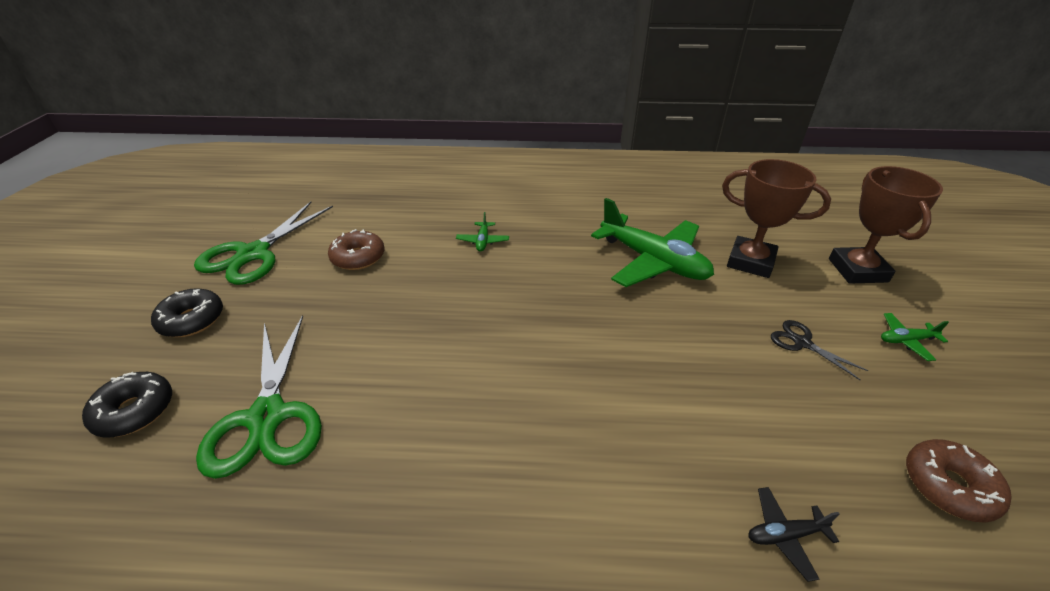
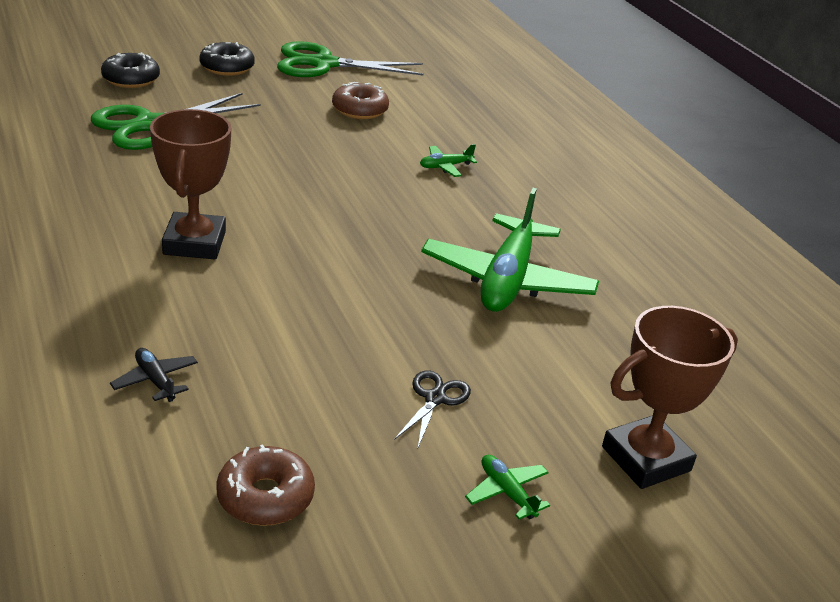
camera: 60 degrees right, 5 degrees down
brown trophy [722,159,831,278] -> brown trophy moved to [150,109,231,259]

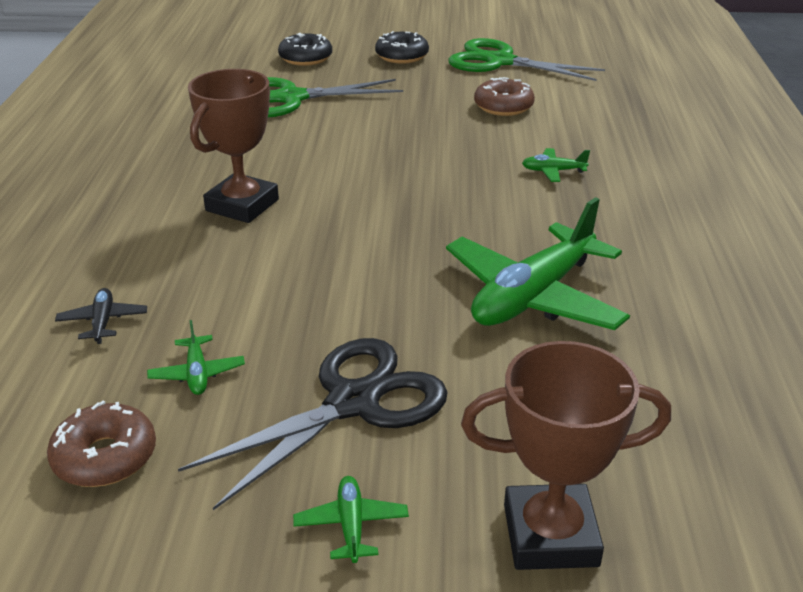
camera: 30 degrees right, 0 degrees up
black scissors [394,371,471,447] -> black scissors [178,338,448,510], size x2.08
none -> green plane [147,320,245,395]

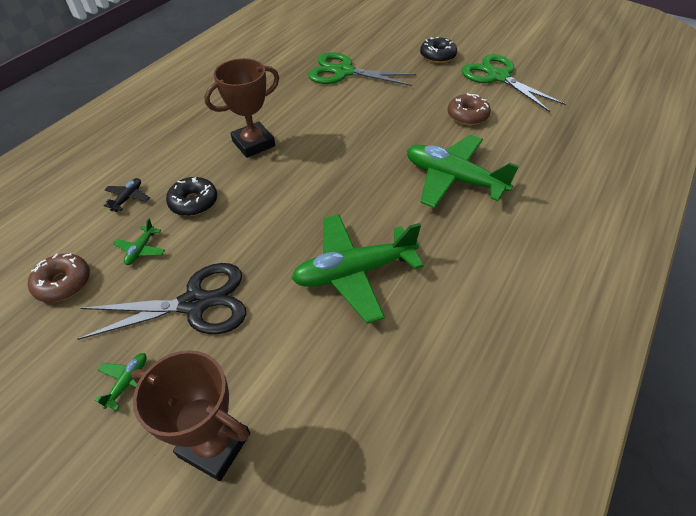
camera: 30 degrees right, 15 degrees up
black donut [278,33,332,66] -> black donut moved to [166,177,217,216]
green plane [522,148,590,182] -> green plane [407,135,519,208], size x2.40

